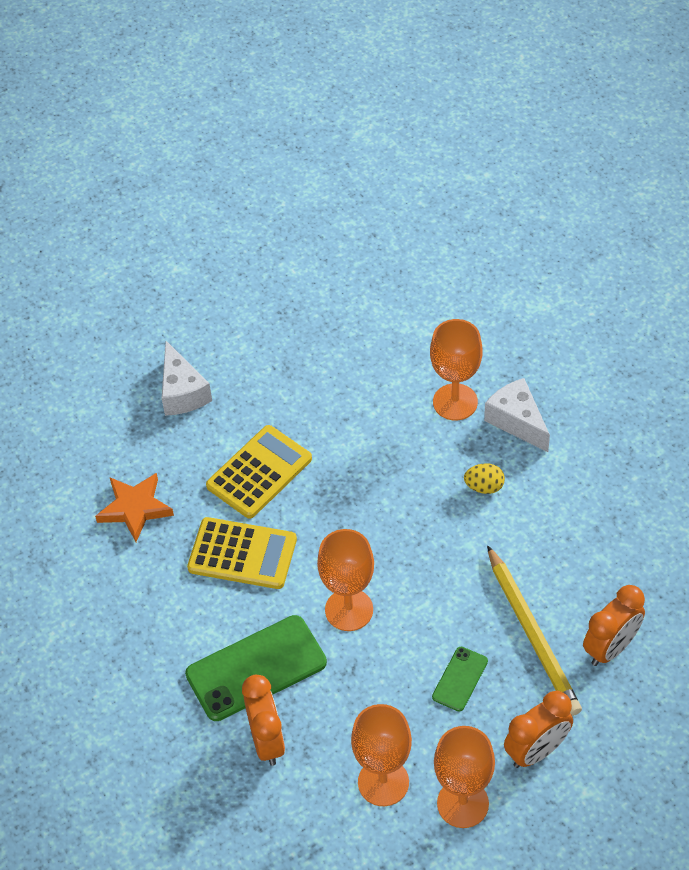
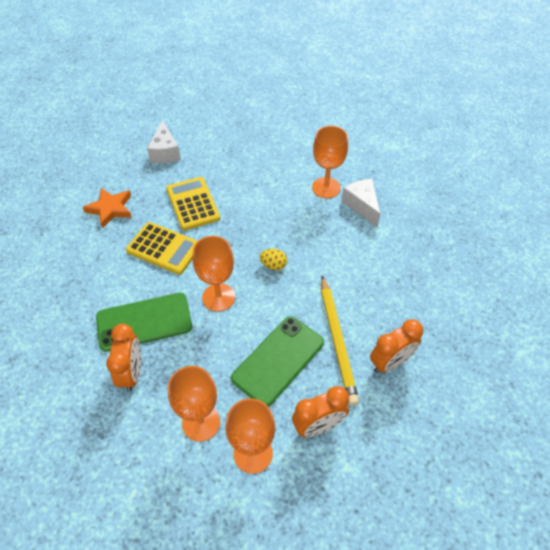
camera: 10 degrees right, 0 degrees up
yellow calculator [206,425,312,519] -> yellow calculator turned 75 degrees counterclockwise [166,177,220,230]
green phone [432,647,488,711] -> green phone [231,316,324,407], size x2.00
yellow egg [464,463,505,494] -> yellow egg moved to [259,249,287,270]

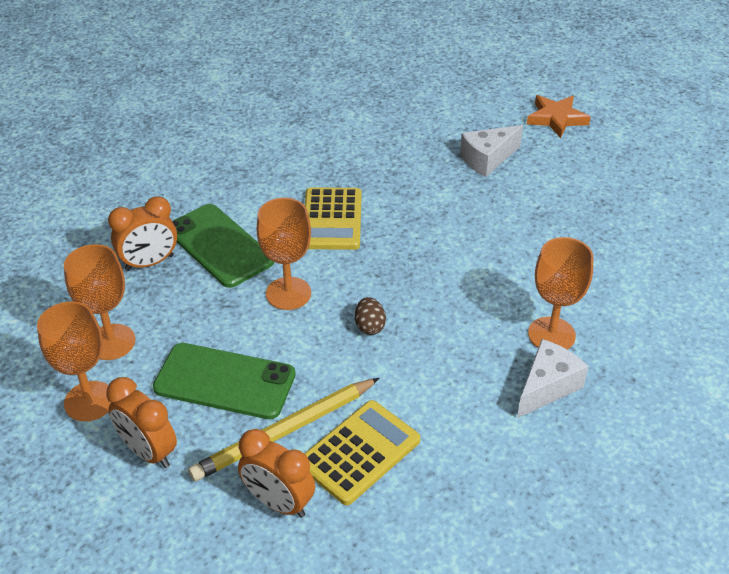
camera: 65 degrees right, 10 degrees down
orange star [83,188,132,229] -> orange star moved to [527,95,591,138]
yellow calculator [166,177,220,230] -> yellow calculator moved to [304,400,420,505]
yellow egg [259,249,287,270] -> brown egg [355,297,386,335]

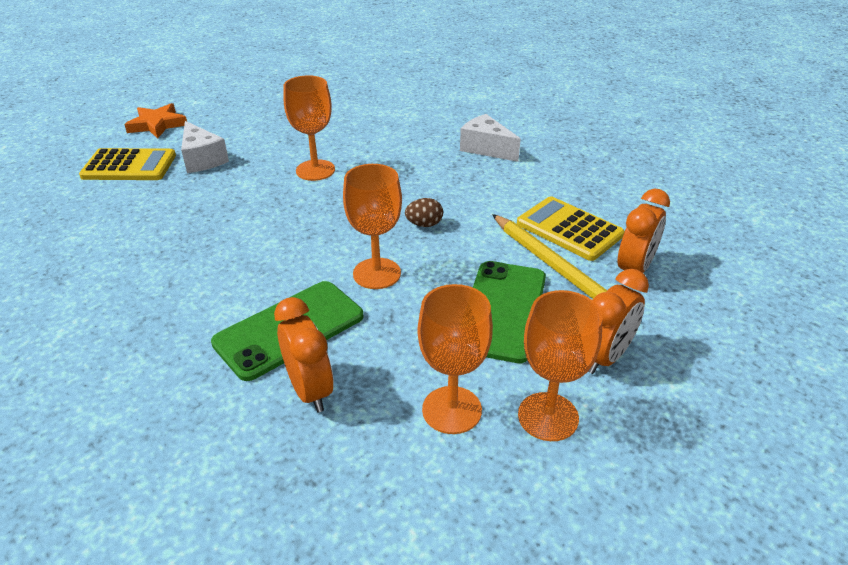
camera: 90 degrees left, 5 degrees down
yellow calculator [305,187,362,250] -> yellow calculator moved to [79,148,176,180]
orange goblet [528,237,594,350] -> orange goblet moved to [283,75,335,181]

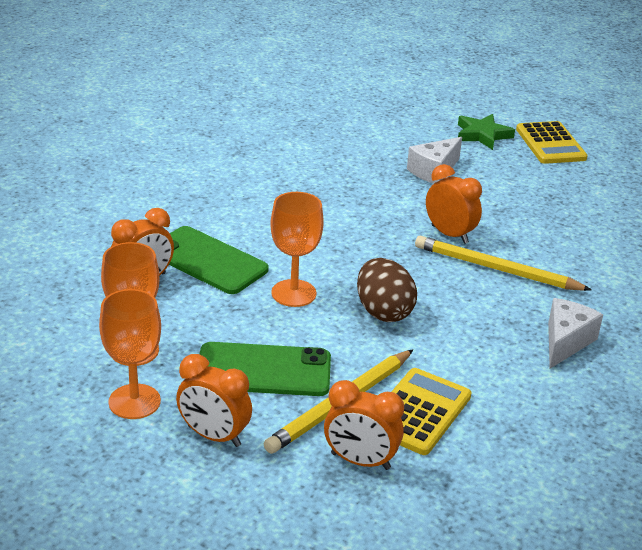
camera: 75 degrees right, 5 degrees down
yellow calculator [79,148,176,180] -> yellow calculator moved to [516,121,588,164]
orange star [124,103,187,138] -> green star [458,114,515,150]
orange goblet [283,75,335,181] -> orange clock [426,164,482,244]
brown egg [405,198,443,227] -> brown egg [357,258,417,322], size x1.85
none -> yellow pencil [415,236,592,291]

